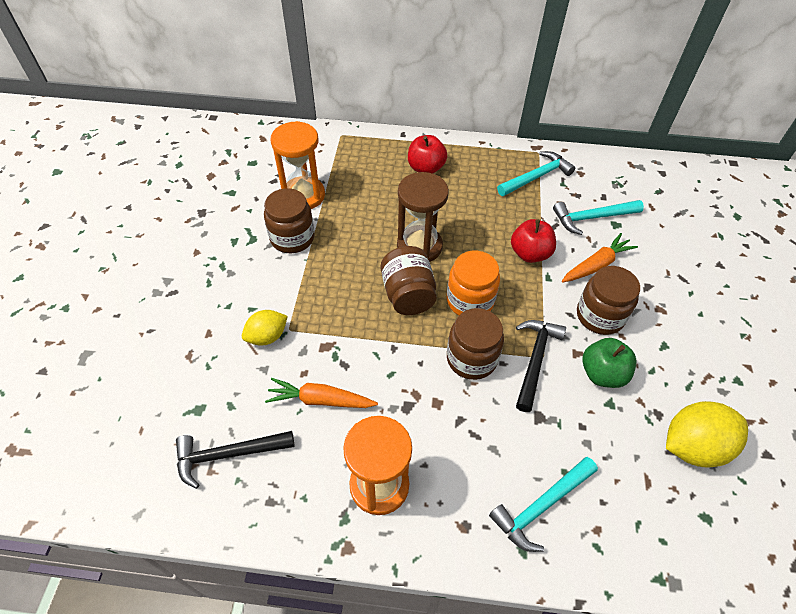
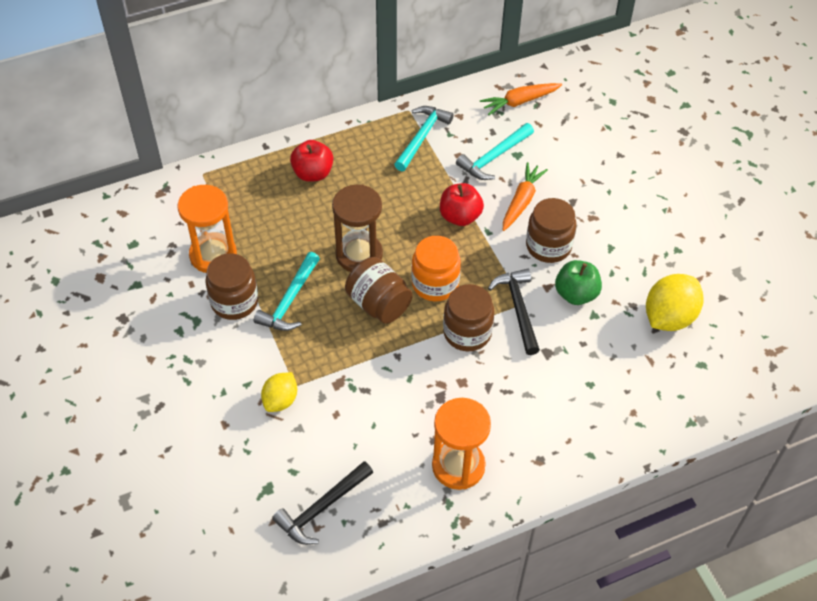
camera: 30 degrees left, 0 degrees up
orange carrot [265,378,378,408] -> orange carrot moved to [480,83,562,115]
turquoise hammer [489,457,598,552] -> turquoise hammer moved to [254,252,320,331]

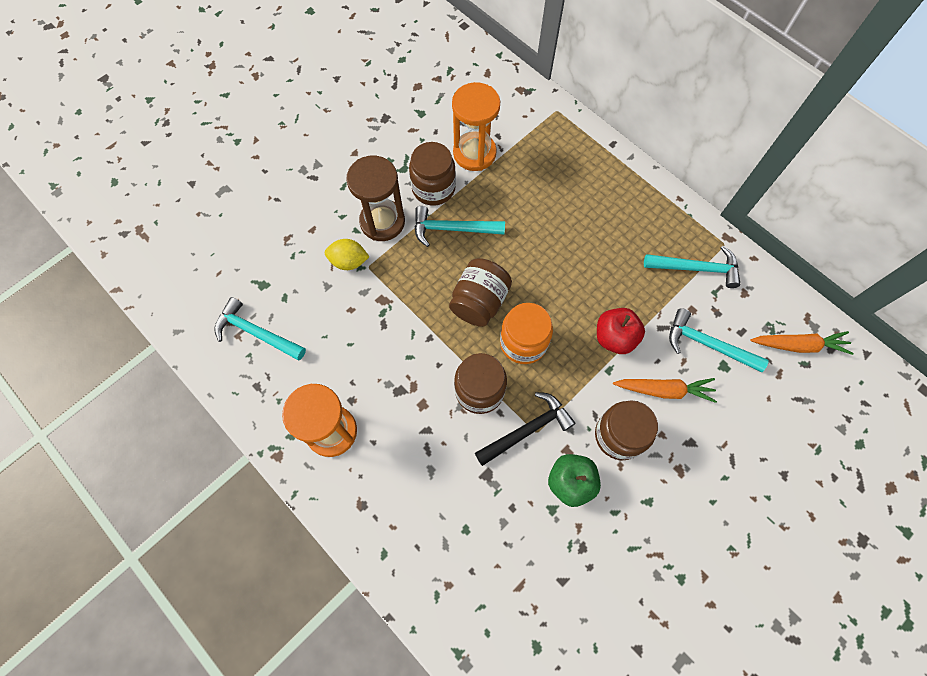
camera: 70 degrees right, 15 degrees up
black hammer [272,461,373,545] -> turquoise hammer [214,297,306,360]
red apple [290,140,333,182] -> none
brown hourglass [332,185,383,272] -> brown hourglass moved to [346,156,405,241]
orange carrot [480,83,562,115] -> orange carrot turned 135 degrees clockwise [750,331,854,355]
yellow lemon [646,274,704,331] -> none

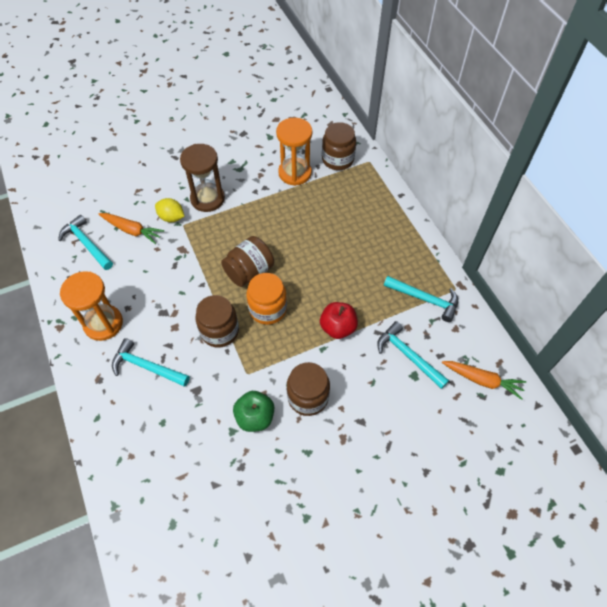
camera: 20 degrees right, 10 degrees down
brown jar [409,142,456,206] -> brown jar moved to [322,122,356,170]
turquoise hammer [414,206,505,247] -> turquoise hammer moved to [112,338,190,387]
black hammer [475,392,576,466] -> none
orange carrot [613,378,717,403] -> orange carrot moved to [99,213,164,244]

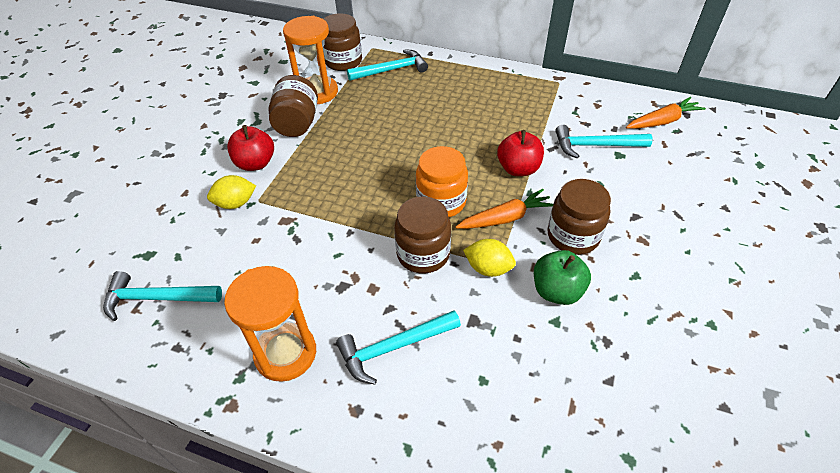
camera: 45 degrees left, 10 degrees down
orange carrot [99,213,164,244] -> orange carrot moved to [456,189,553,229]
brown hourglass [180,144,225,212] -> red apple [227,125,274,171]
brown jar [221,236,274,287] -> brown jar moved to [269,75,318,137]
turquoise hammer [384,276,458,322] -> turquoise hammer moved to [347,49,428,81]
none -> yellow lemon [463,239,516,277]

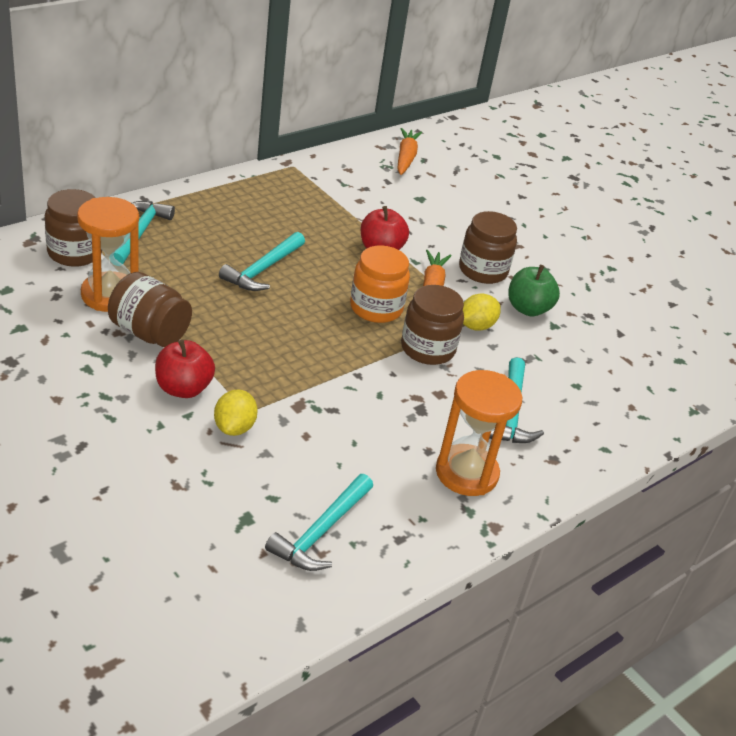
camera: 65 degrees left, 10 degrees down
turquoise hammer [555,125,653,159] -> turquoise hammer moved to [219,232,305,291]

